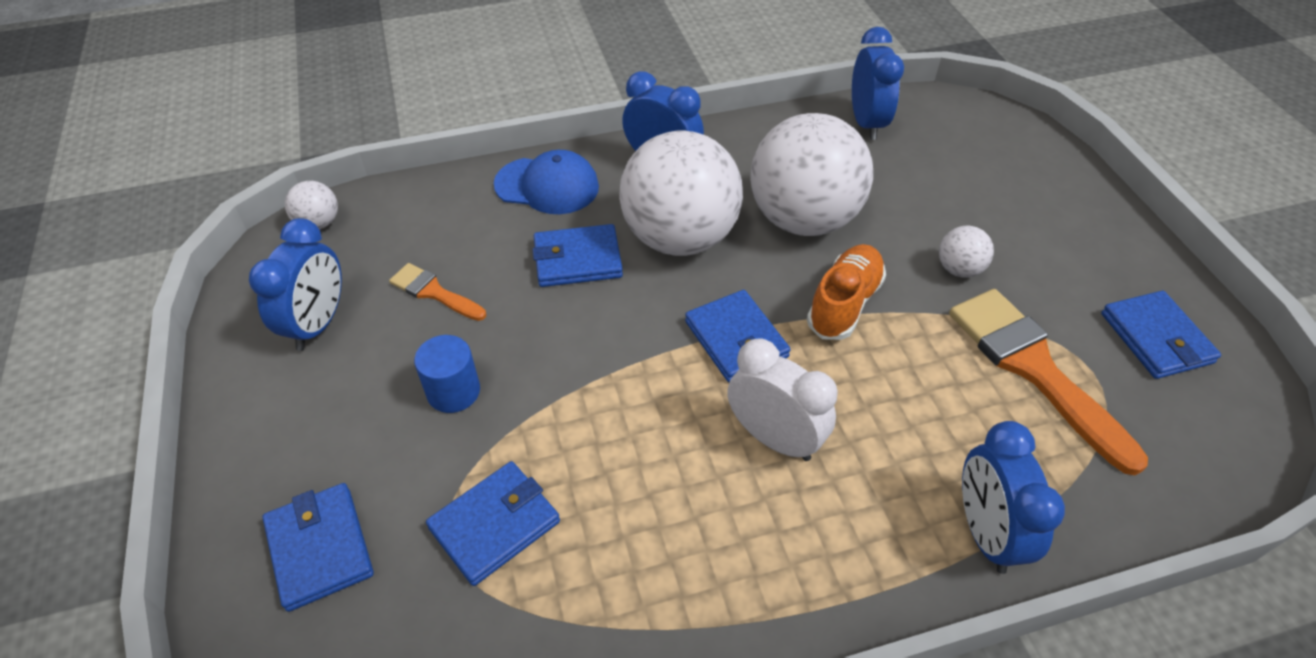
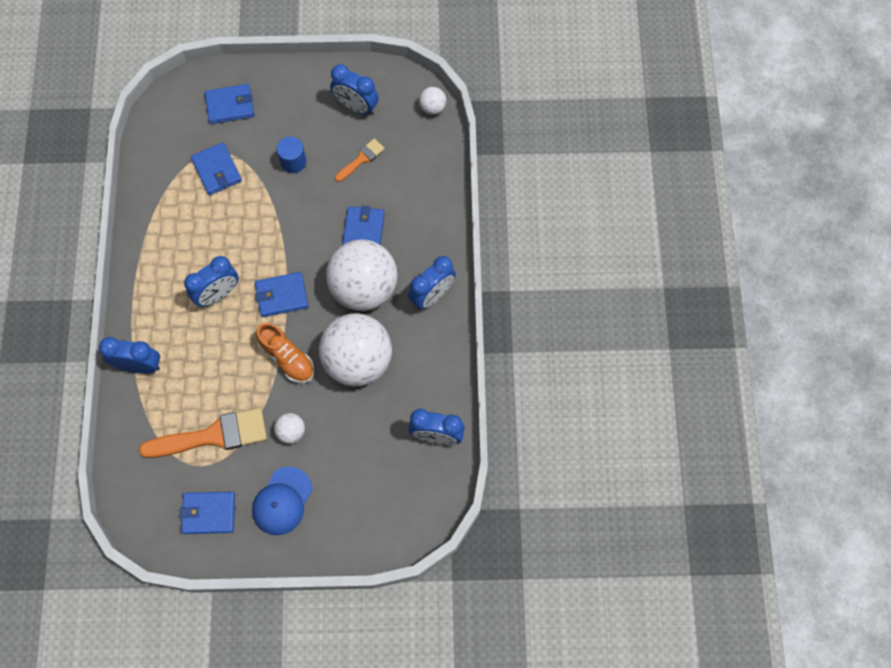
camera: 105 degrees right, 20 degrees up
blue cap [494,150,599,214] -> blue cap moved to [252,467,313,535]
white clock [727,338,838,461] -> blue clock [184,256,239,307]

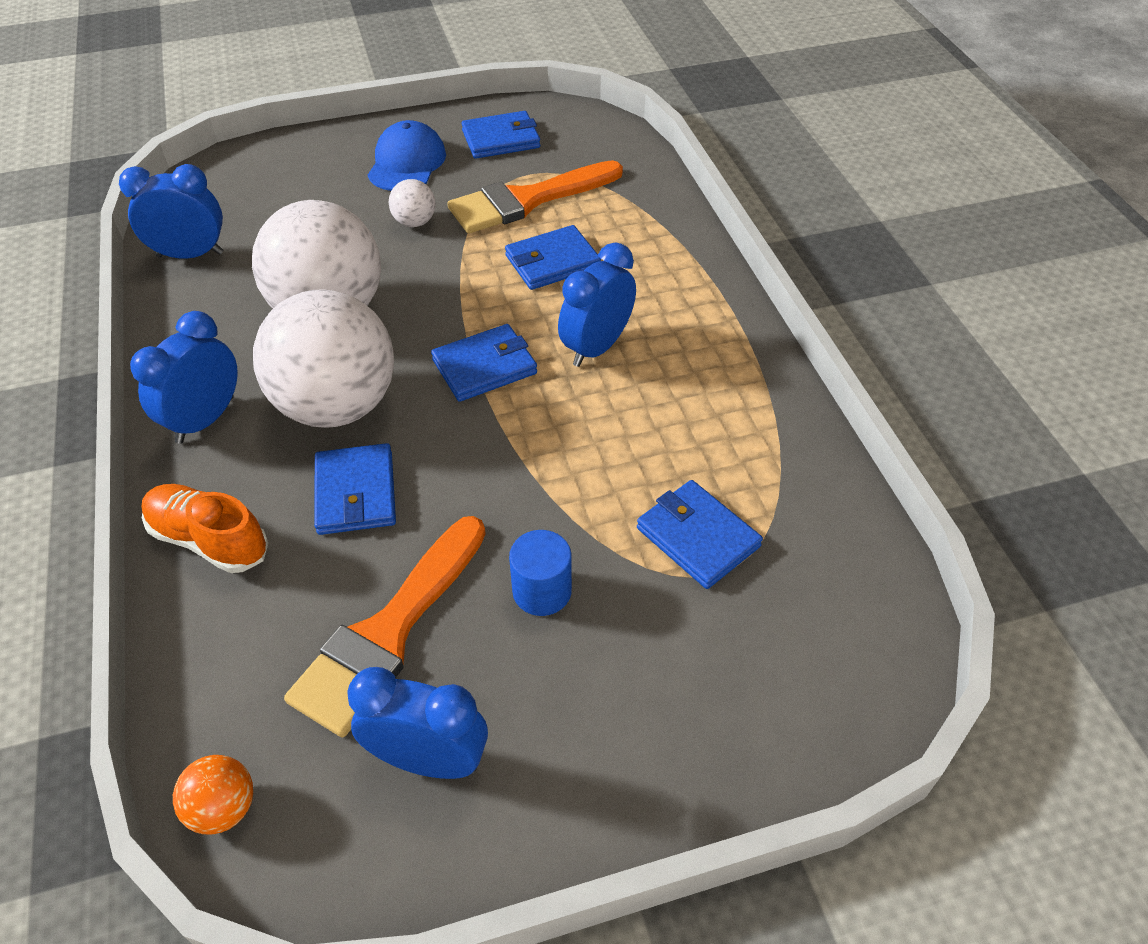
camera: 165 degrees right, 20 degrees down
blue clock [99,337,160,374] -> none
blue wallet [205,84,254,124] -> blue wallet moved to [505,225,601,290]
orange shoe [256,323,314,383] -> orange shoe moved to [141,484,268,573]
orange brush [335,138,385,182] -> orange brush [284,516,486,738], size x1.94
white ball [419,87,446,115] -> orange ball [173,755,253,834]

